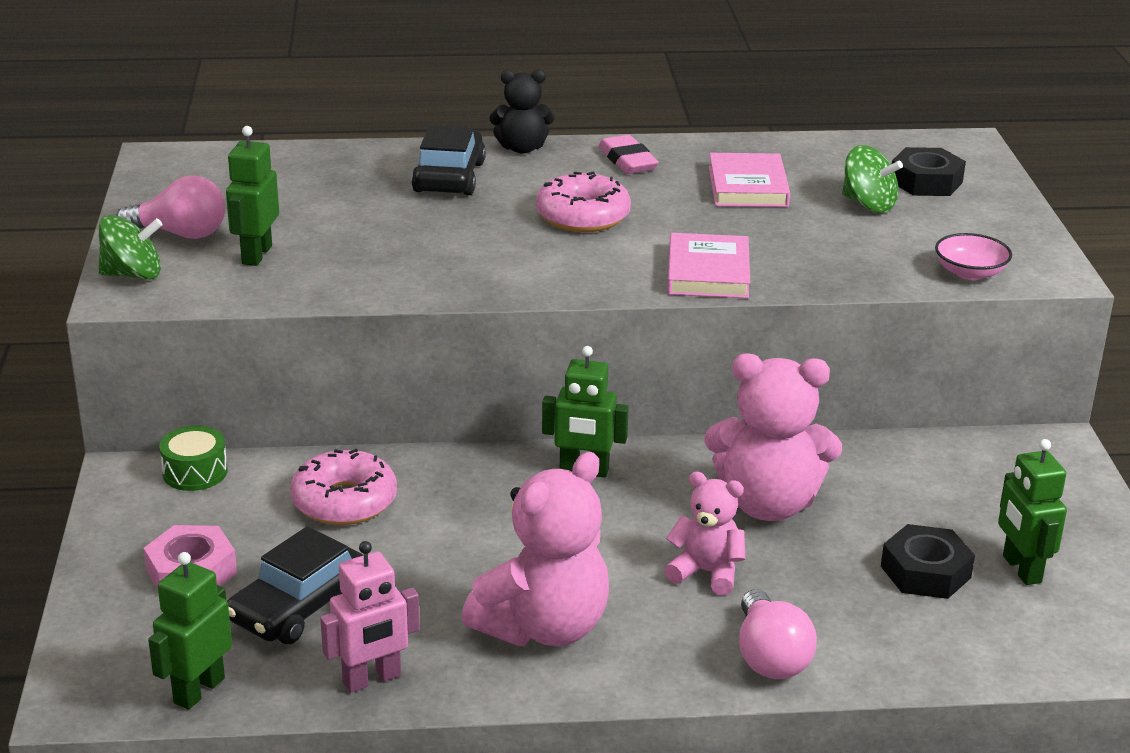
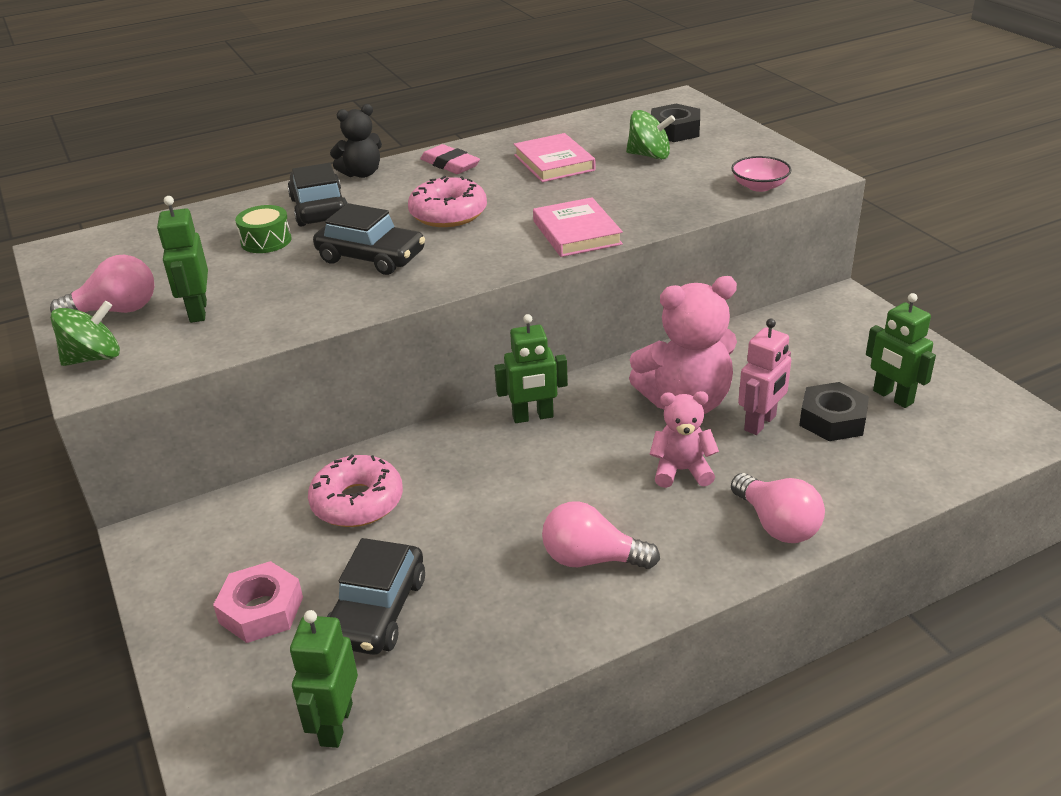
camera: 20 degrees left, 5 degrees up
green drum [159,426,228,491] -> green drum moved to [235,205,292,253]
pink robot [320,541,420,692] -> pink robot moved to [738,319,791,435]
pink teddy bear [462,452,609,646] -> pink light bulb [542,501,660,569]
none -> black car [313,203,425,275]

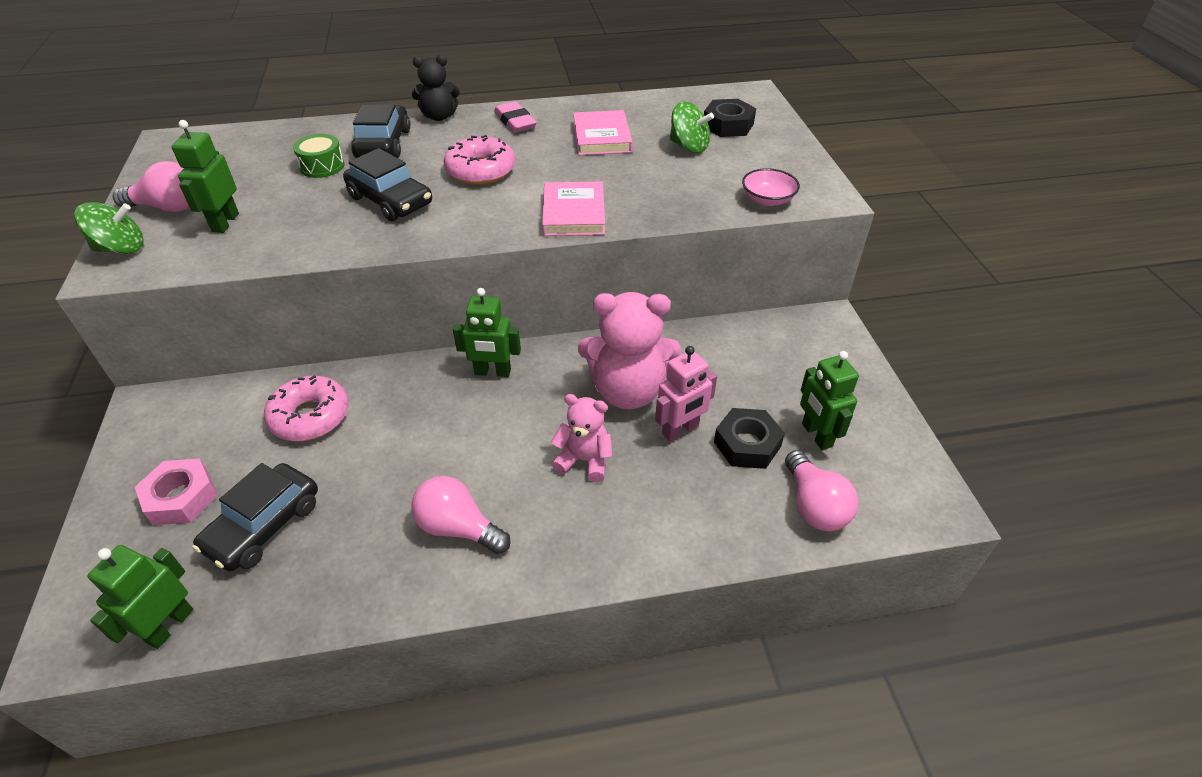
camera: 15 degrees right, 10 degrees up
pink light bulb [731,473,825,543] -> pink light bulb moved to [785,450,858,531]

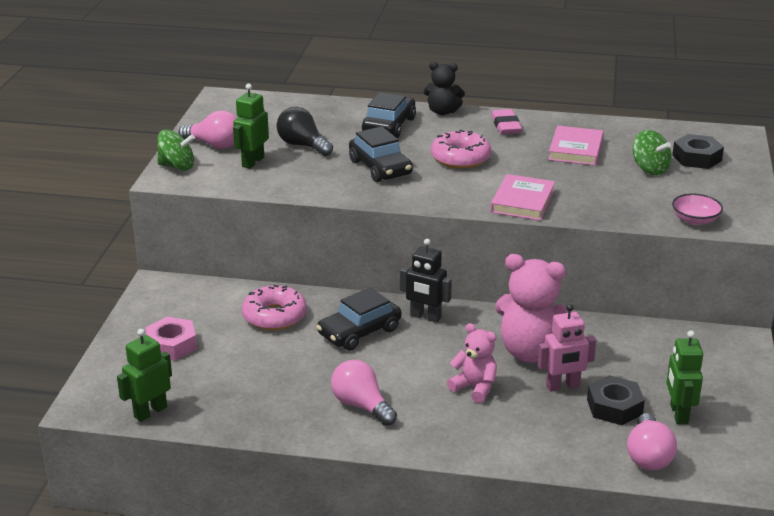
camera: 20 degrees right, 15 degrees down
black car [193,463,318,571] -> black car moved to [317,287,401,350]
green drum [293,134,344,178] -> none
green robot [453,288,521,377] -> black robot [400,239,452,323]
none -> black light bulb [277,107,333,156]

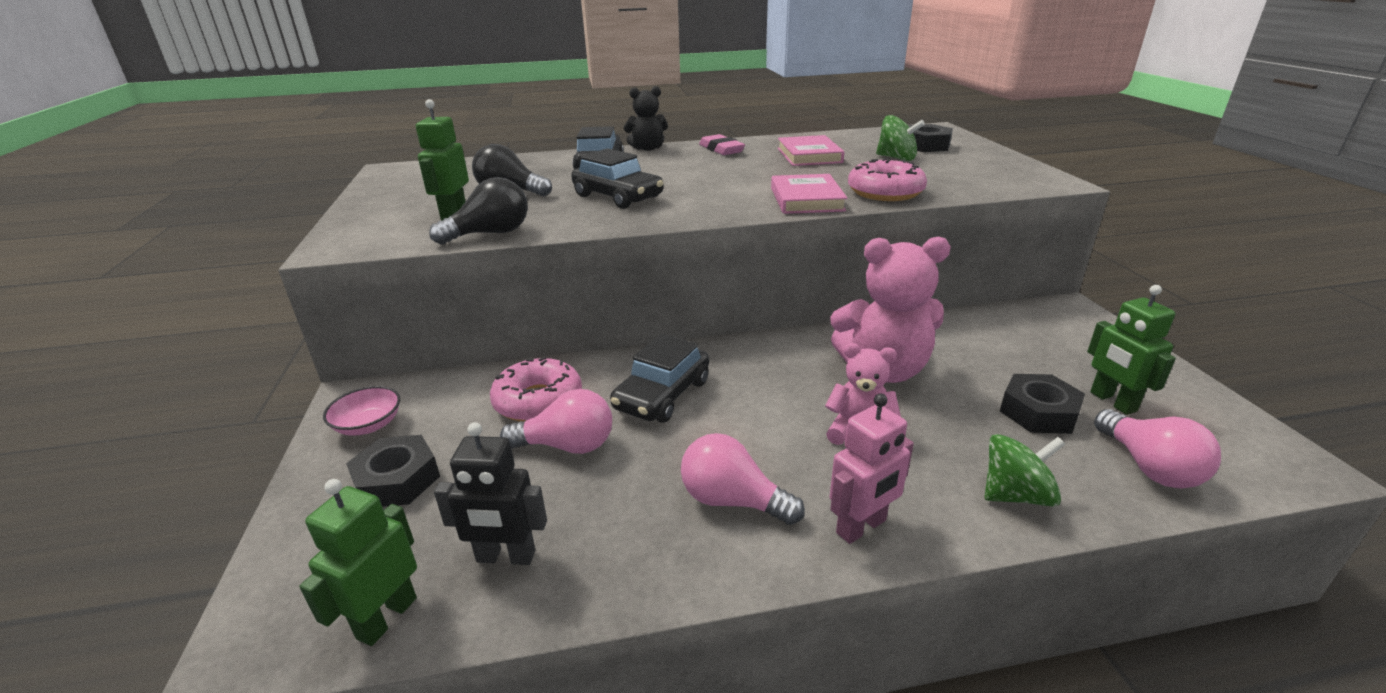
camera: 20 degrees left, 0 degrees up
pink nut [145,317,197,360] -> black nut [346,435,440,507]
green spinning top [157,130,195,170] -> green spinning top moved to [985,434,1065,507]
pink light bulb [178,110,237,149] -> pink light bulb moved to [500,389,612,454]
black robot [400,239,452,323] -> black robot moved to [434,422,547,565]
pink donut [431,130,491,169] -> pink donut moved to [848,158,927,201]
pink robot [538,304,596,392] -> pink robot moved to [830,393,914,544]
pink bowl [672,194,723,225] -> pink bowl moved to [323,386,400,436]
none -> black light bulb [429,177,528,245]

